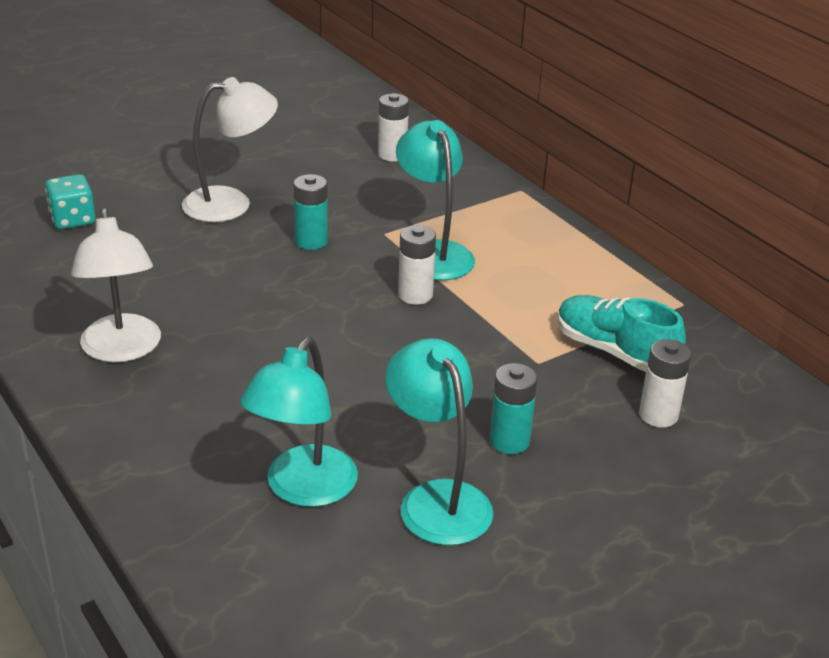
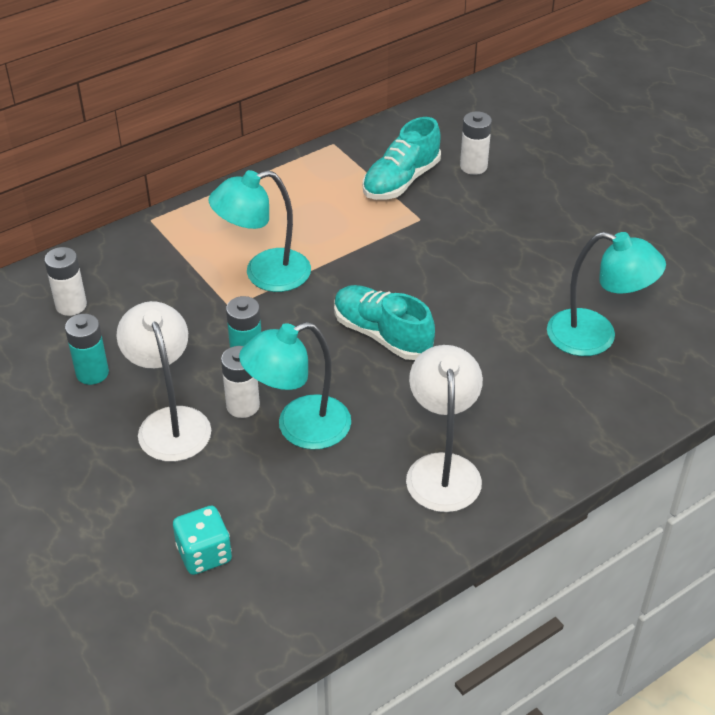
camera: 90 degrees left, 10 degrees up
white lamp [71,208,161,363] -> white lamp turned 75 degrees counterclockwise [406,345,483,512]
turquoise lamp [385,338,493,545] -> turquoise lamp moved to [239,322,351,450]
white battery [398,225,436,305] -> white battery moved to [221,346,260,418]
turquoise battery [490,363,537,454] -> turquoise battery moved to [65,314,109,385]
none -> turquoise shoe [334,285,435,360]

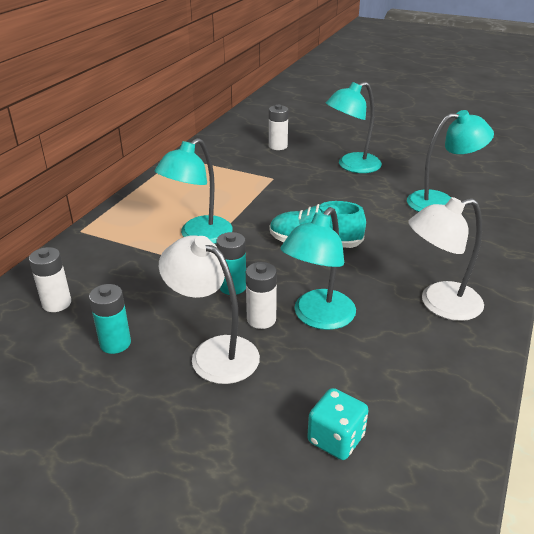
camera: 30 degrees left, 10 degrees down
turquoise shoe [363,117,441,200] -> none
white lamp [406,345,483,512] -> white lamp turned 75 degrees counterclockwise [409,197,484,321]
none -> turquoise lamp [326,82,382,173]

